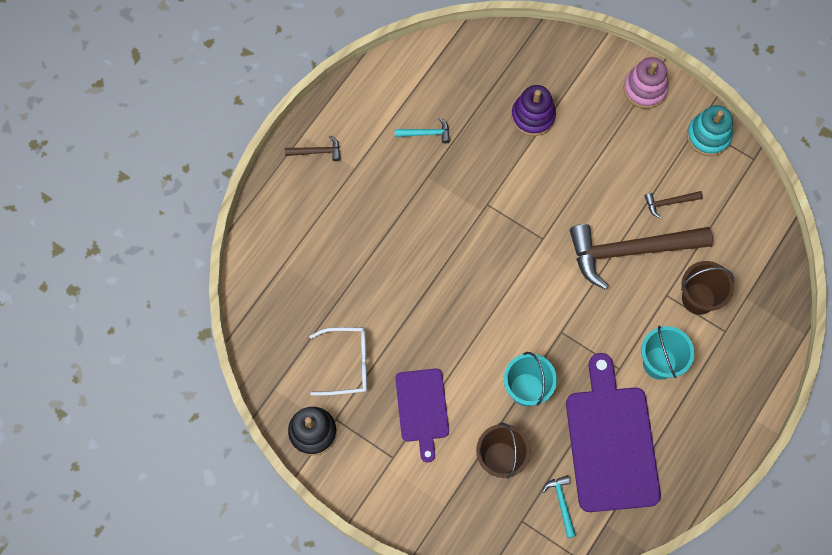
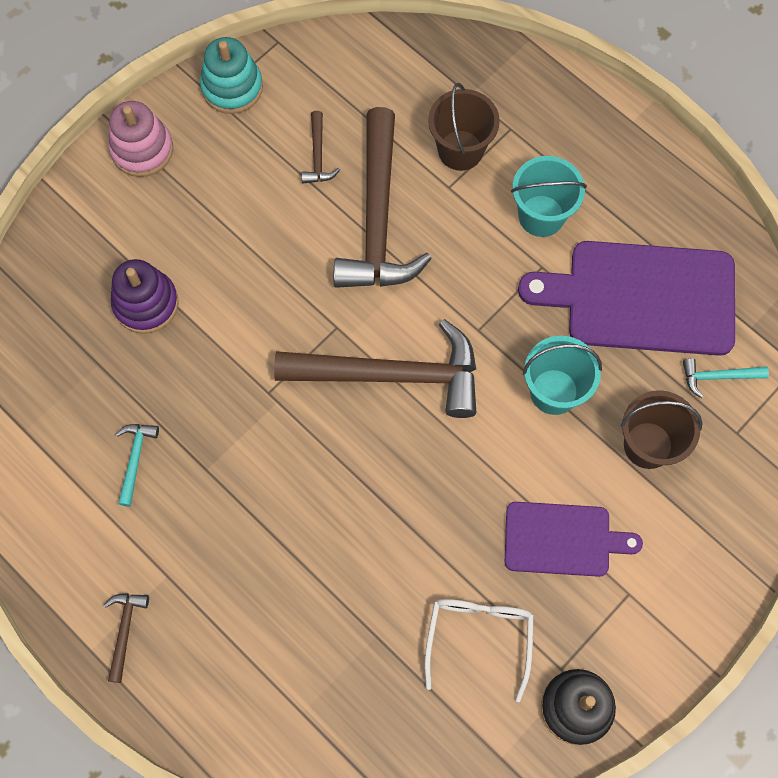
camera: 80 degrees left, 0 degrees up
none -> brown hammer [274,319,476,418]

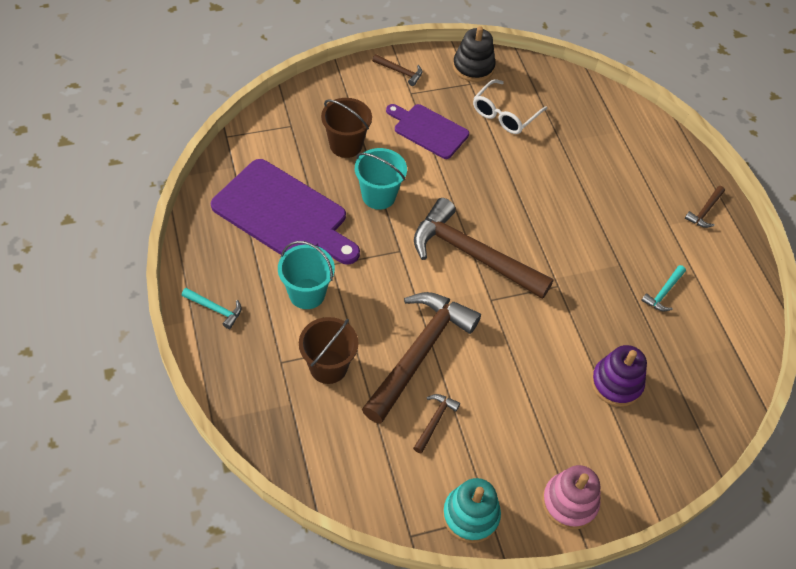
camera: 155 degrees left, 15 degrees down
turquoise hammer [683,358,769,398] -> turquoise hammer moved to [182,288,242,329]
none -> brown hammer [372,54,422,86]

